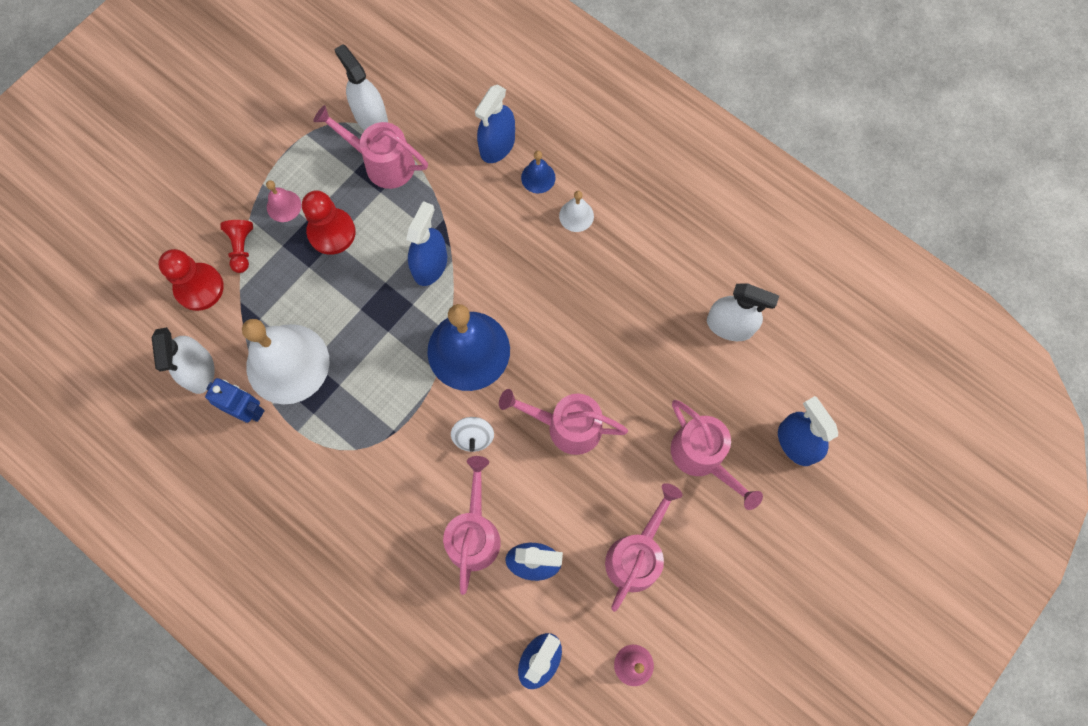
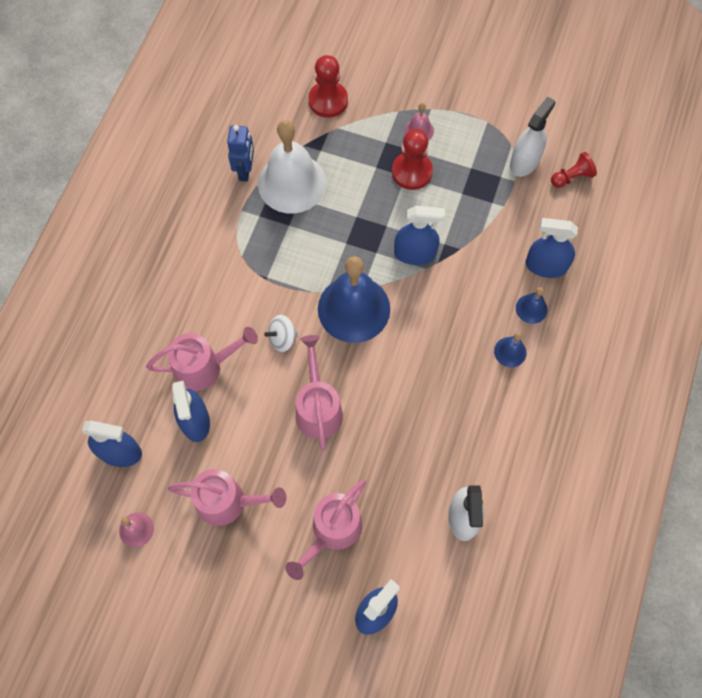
camera: 70 degrees right, 5 degrees down
white spray bottle [152,327,215,394] -> none
red pawn [220,220,253,273] -> red pawn moved to [551,152,597,188]
pink watering can [313,105,428,189] -> none
white bell [559,191,594,232] -> blue bell [494,332,526,367]

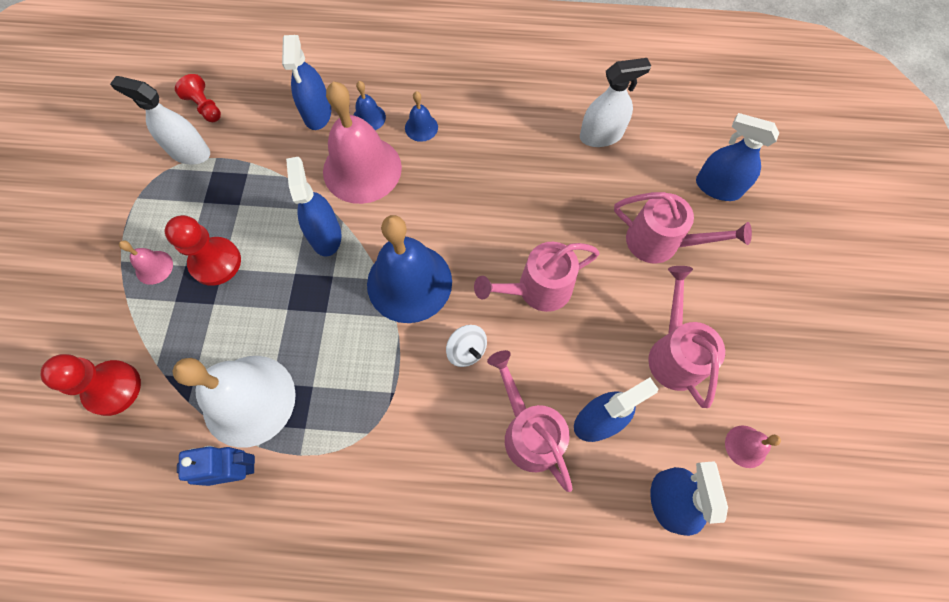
camera: 105 degrees left, 0 degrees up
none -> pink bell [323,82,402,204]

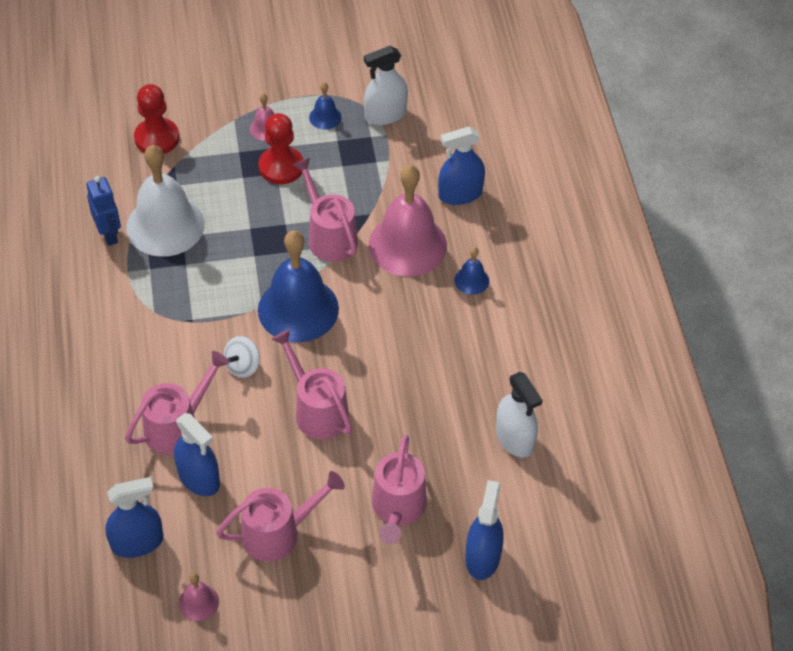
camera: 75 degrees right, 15 degrees down
white spray bottle [110,76,210,165] -> white spray bottle turned 120 degrees counterclockwise [364,46,408,125]
red pawn [175,74,221,122] -> none
blue spray bottle [286,157,342,256] -> pink watering can [293,158,358,262]
blue bell [354,81,386,130] -> blue bell moved to [309,82,342,130]

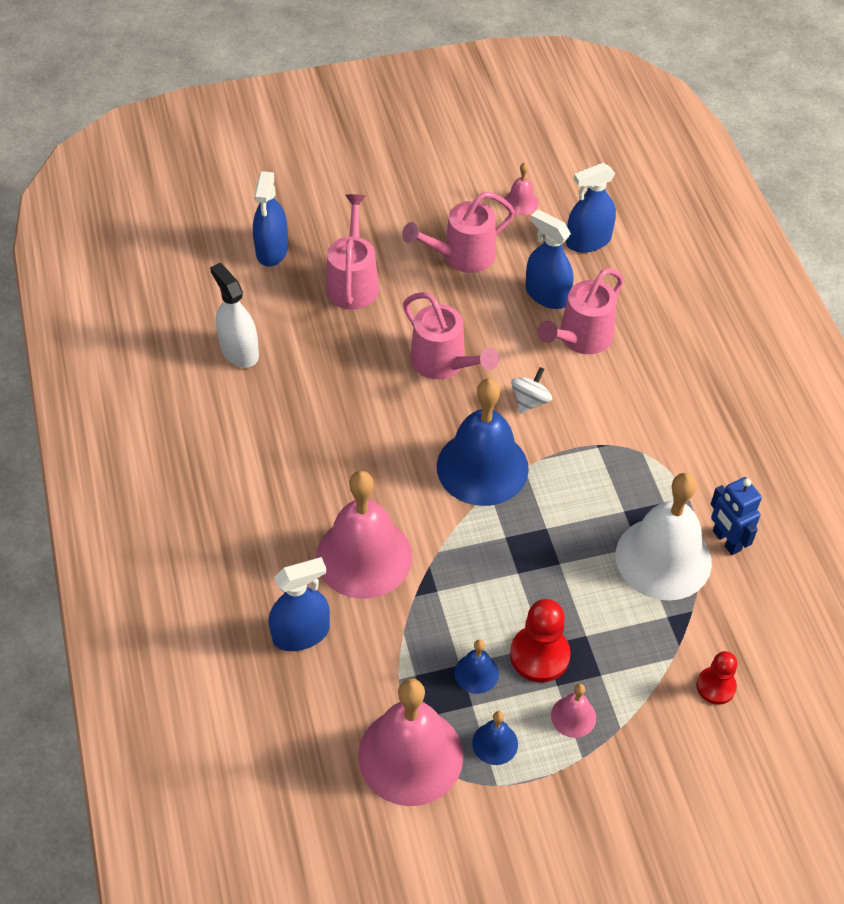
camera: 175 degrees right, 0 degrees up
red pawn [134,84,179,154] -> red pawn [697,651,737,705], size x0.64
pink watering can [293,158,358,262] -> none
white spray bottle [364,46,408,125] -> pink bell [358,679,463,806]
blue bell [455,247,489,295] -> blue bell moved to [454,640,499,694]

